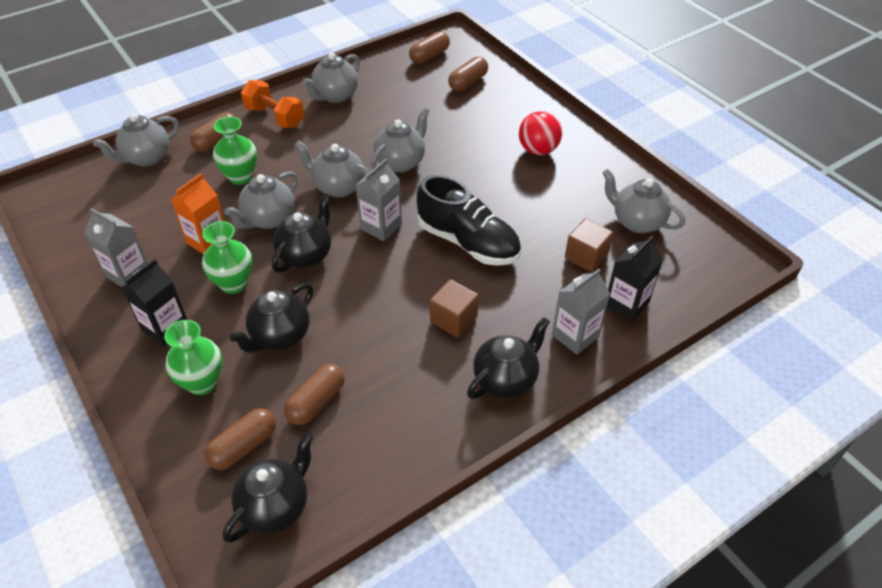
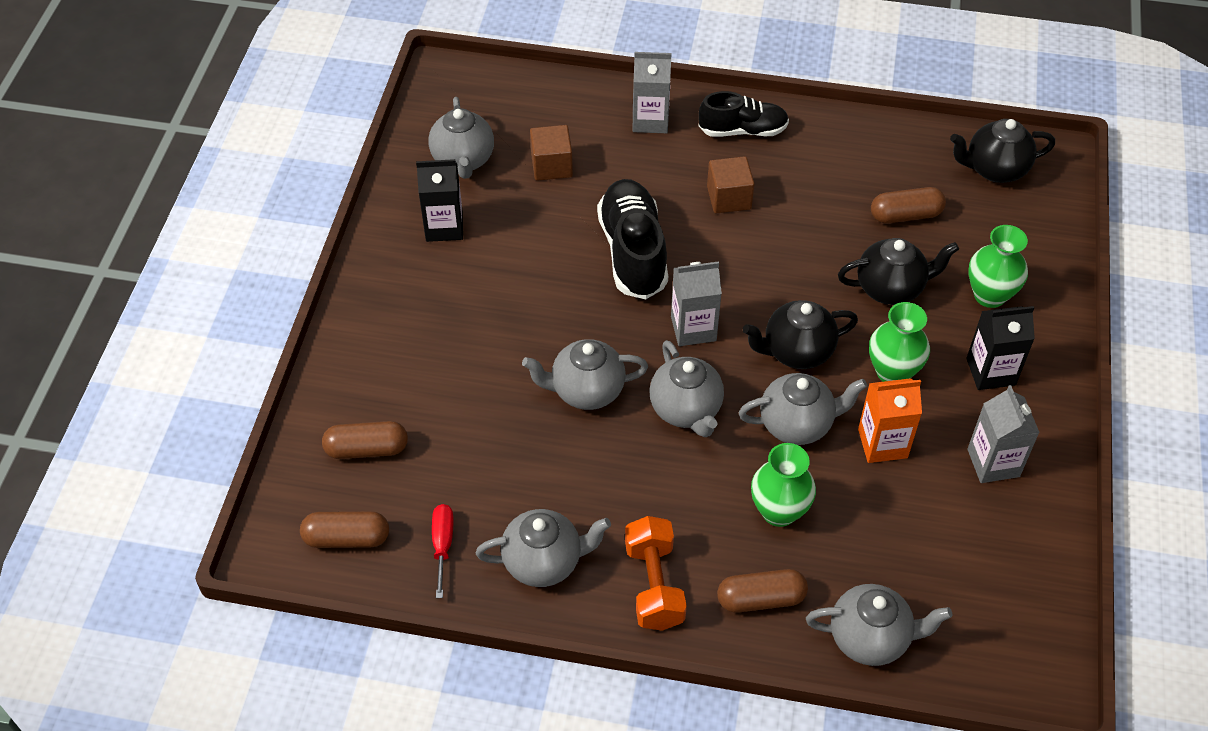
camera: 135 degrees left, 5 degrees up
brown capsule [204,408,276,470] -> none
black teapot [467,317,550,399] -> black shoe [698,91,789,137]
red ball [519,111,562,155] -> none
black carton [607,236,663,322] -> black carton moved to [416,159,463,242]
none -> red screwdriver [432,504,454,598]

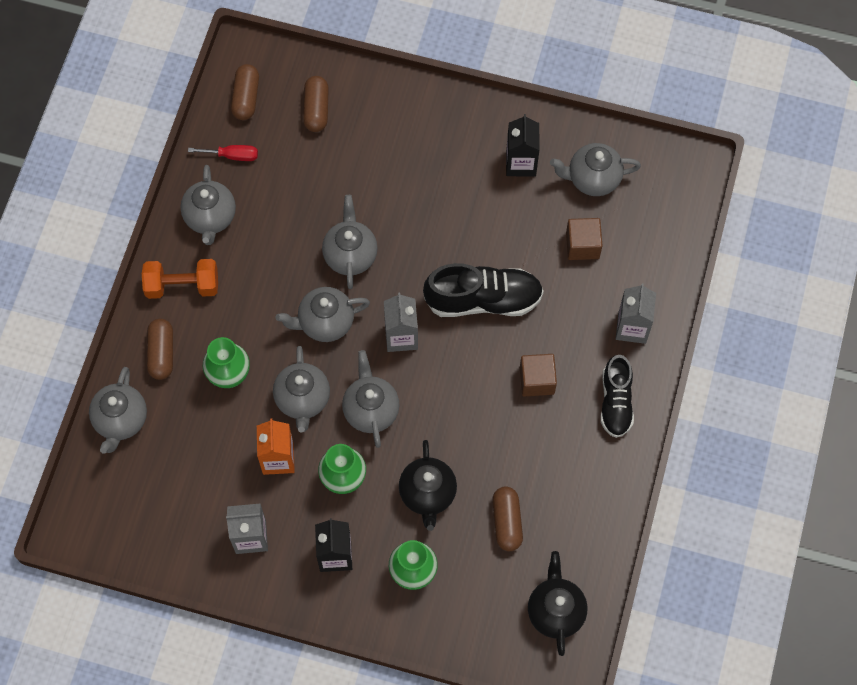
camera: 95 degrees right, 15 degrees up
black teapot [743,300,858,369] -> grey teapot [342,350,399,448]

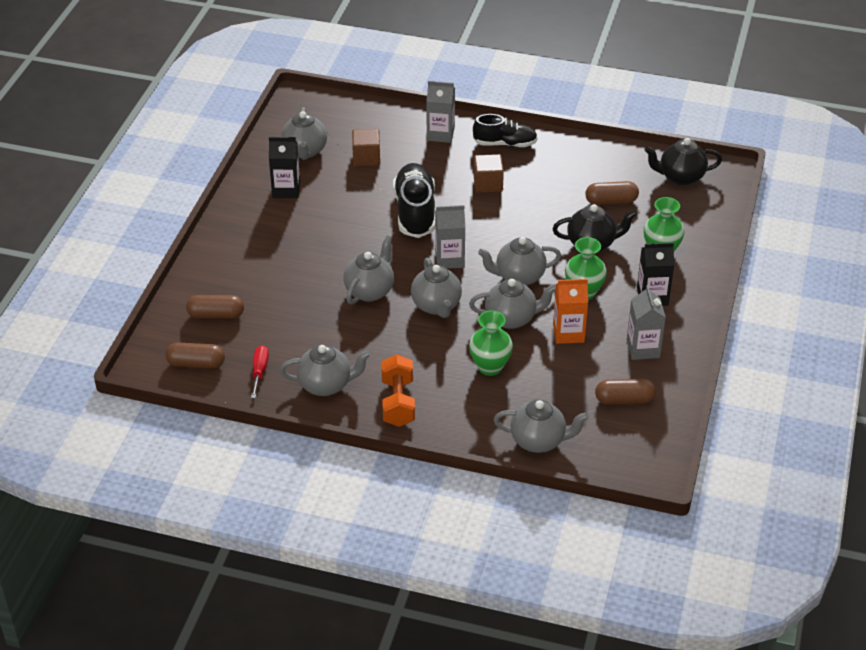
camera: 90 degrees left, 25 degrees down
brown capsule [147,319,173,380] -> brown capsule moved to [595,379,656,404]
grey teapot [322,195,378,289] -> grey teapot turned 120 degrees clockwise [343,235,394,304]

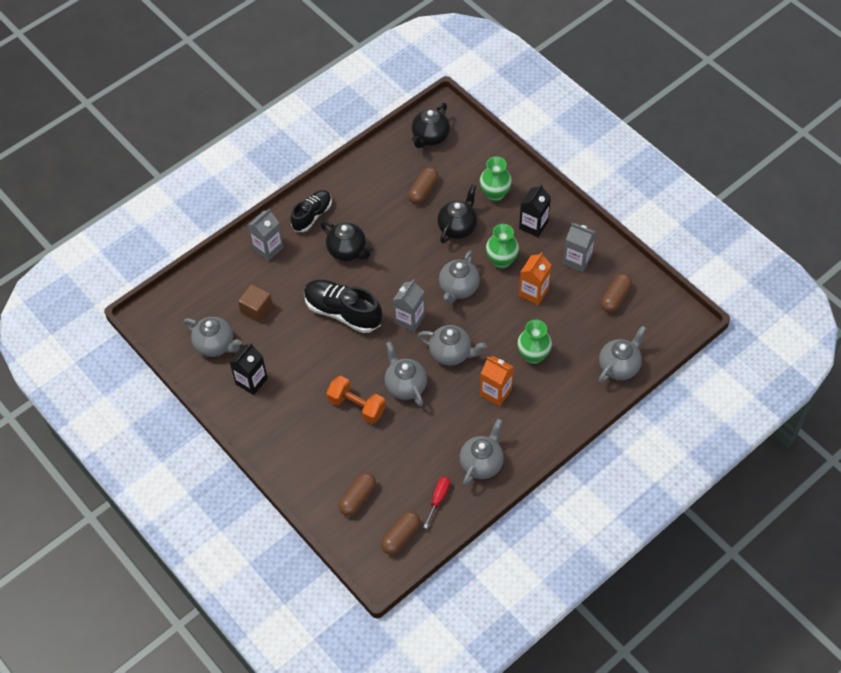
camera: 55 degrees left, 15 degrees up
red screwdriver [251,345,269,398] -> red screwdriver turned 75 degrees clockwise [424,477,450,529]
orange dumbbell [381,354,415,427] -> orange dumbbell moved to [326,376,386,424]
grey teapot [469,279,556,329] -> none
brown cube [474,154,504,193] -> black teapot [321,221,373,261]
none -> orange carton [480,356,514,406]

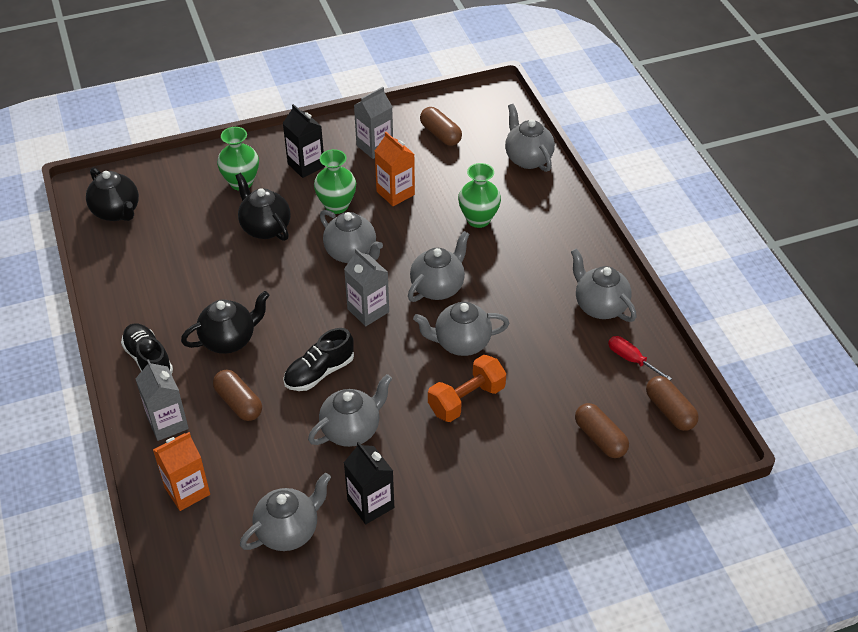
camera: 70 degrees left, 10 degrees down
brown cube [238,284,273,323] -> none
black shoe [304,280,382,333] -> black shoe [283,328,354,391], size x0.66
brown capsule [408,167,438,204] -> brown capsule moved to [213,370,262,421]
orange carton [480,356,514,406] -> orange carton moved to [153,432,210,511]
none -> grey teapot [308,374,392,447]

